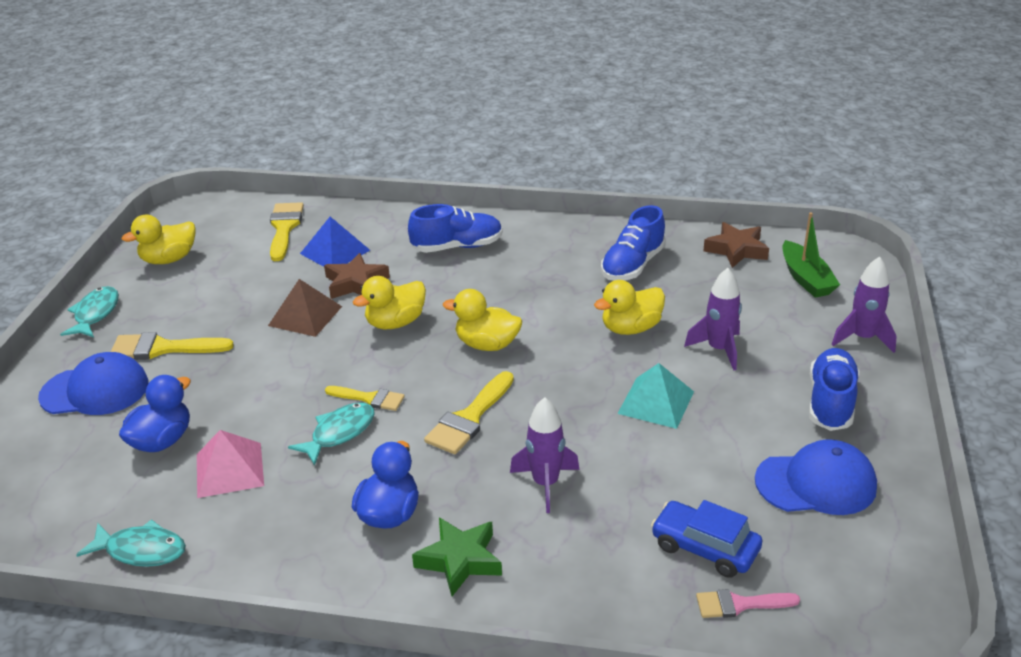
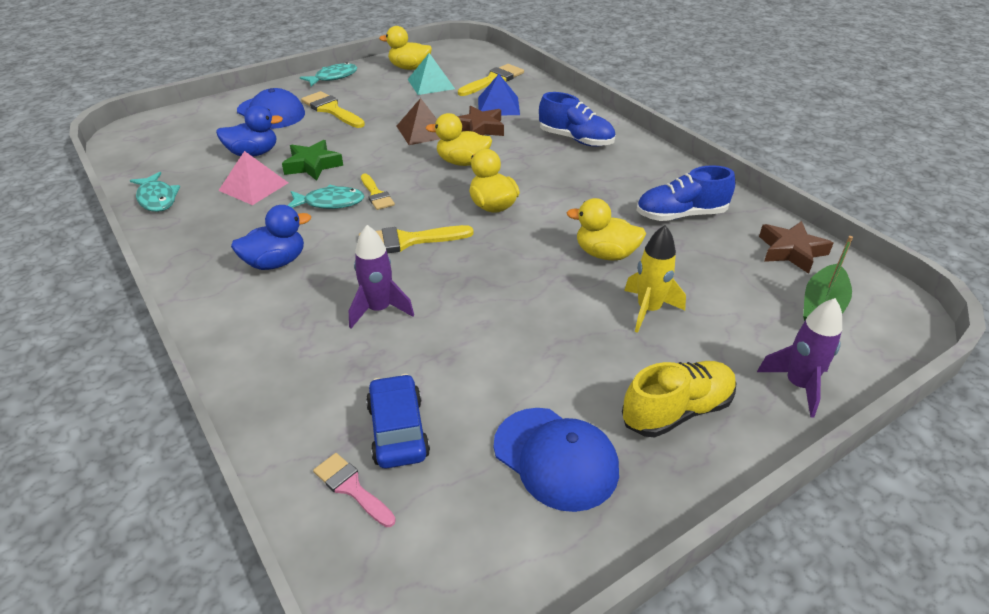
camera: 45 degrees right, 5 degrees up
green star [412,517,502,596] -> green star moved to [282,140,343,181]
turquoise pyramid [617,363,694,429] -> turquoise pyramid moved to [407,53,455,95]
purple rocket [684,268,742,370] -> yellow rocket [624,225,686,333]
blue shoe [809,348,859,431] -> yellow shoe [622,361,736,438]

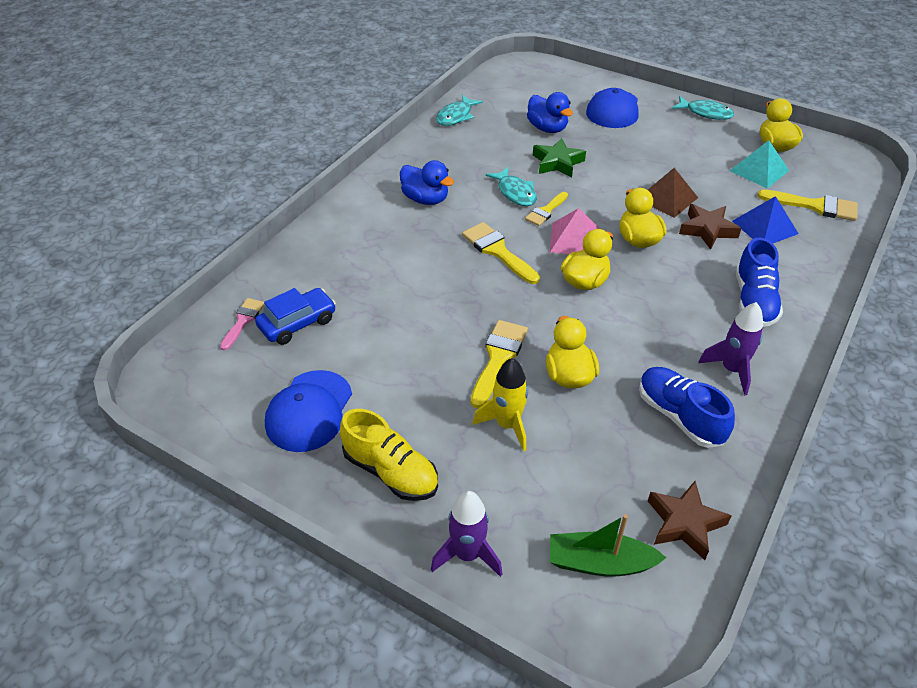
camera: 65 degrees right, 5 degrees up
pink pyramid [218,151,288,205] -> pink pyramid moved to [550,208,599,254]
yellow brush [301,91,365,128] -> yellow brush moved to [471,320,528,408]
purple rocket [349,225,414,328] -> purple rocket moved to [698,302,763,395]

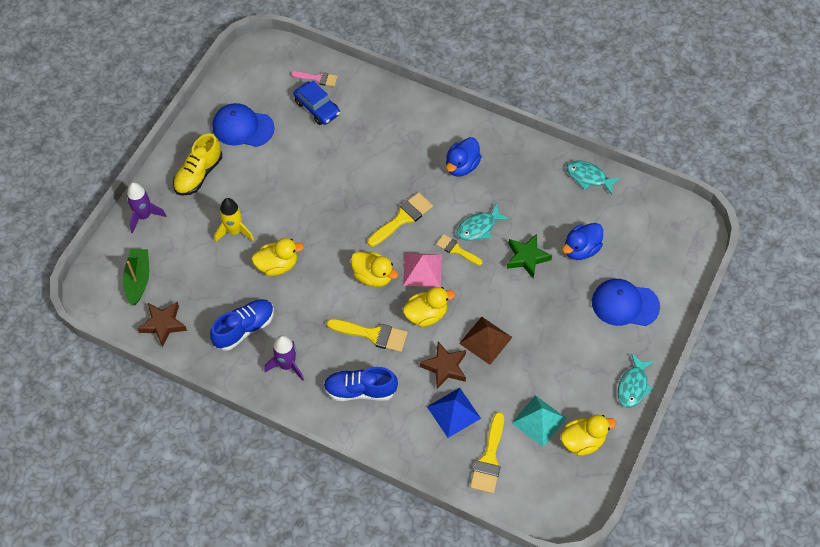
camera: 85 degrees right, 15 degrees up
yellow brush [471,320,528,408] -> yellow brush moved to [327,319,408,352]

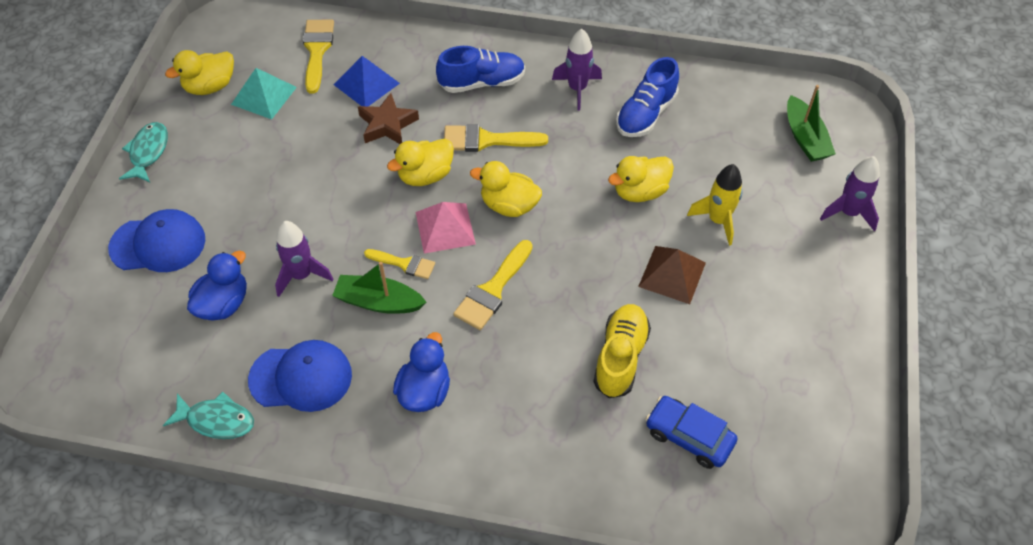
camera: 165 degrees right, 5 degrees down
brown star [137,302,187,347] -> none
yellow shoe [173,133,222,196] -> yellow shoe moved to [594,304,651,398]
blue cap [212,103,275,147] -> blue cap moved to [248,340,352,412]
pink brush [291,71,338,87] -> none
turquoise fish [456,203,510,241] -> green boat [332,262,427,314]
brown pyramid [459,317,513,365] -> brown pyramid moved to [638,246,706,304]
green star [507,234,552,278] -> purple rocket [275,221,333,297]

